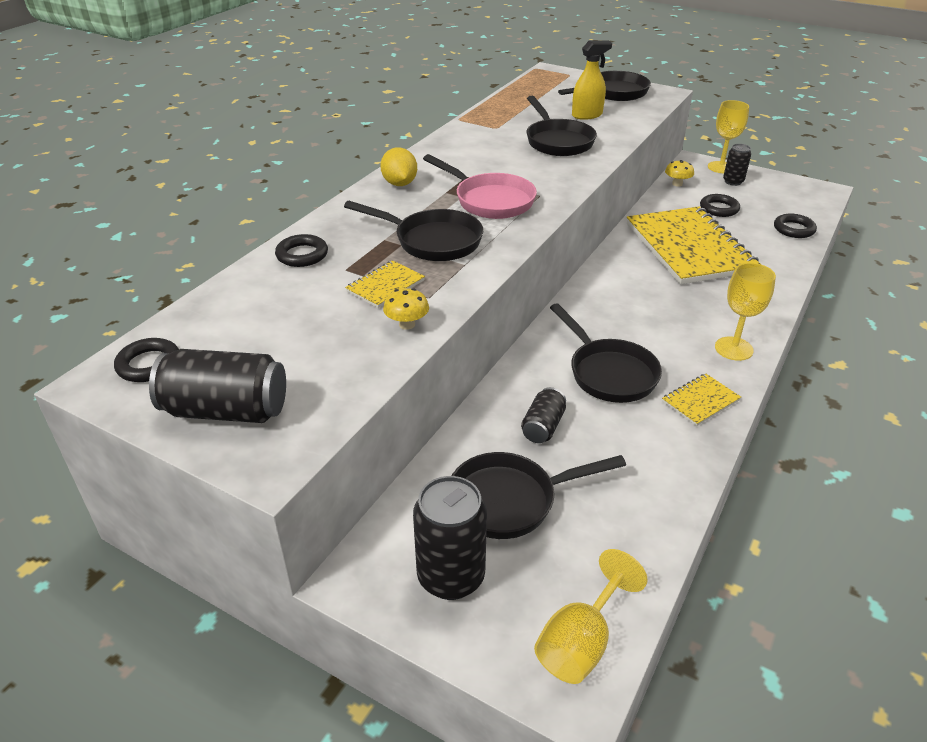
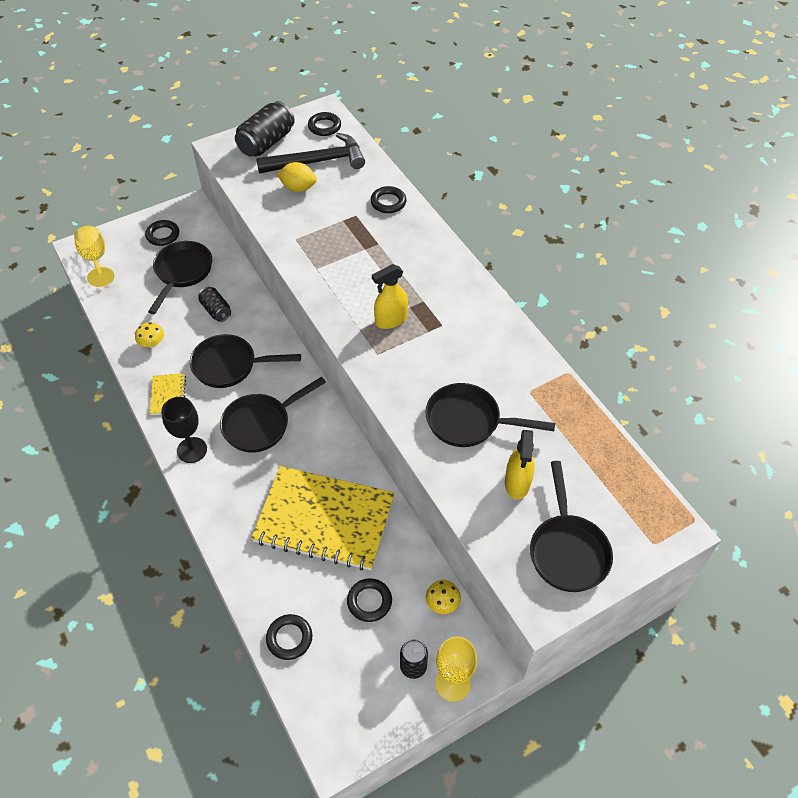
camera: 120 degrees right, 15 degrees up
black pan [344,201,483,261] -> black pan moved to [220,377,326,453]
yellow notebook [345,260,425,308] -> none
yellow lemon [380,147,417,186] -> yellow lemon moved to [277,162,317,192]
yellow mushroom [383,288,429,330] -> yellow mushroom moved to [135,322,164,348]
black can [413,476,487,600] -> black ring [145,220,179,246]
pink pan [423,154,537,219] -> yellow spray bottle [372,264,408,329]
yellow goblet [715,263,776,361] -> black goblet [161,397,207,463]
none -> black hammer [256,133,365,174]

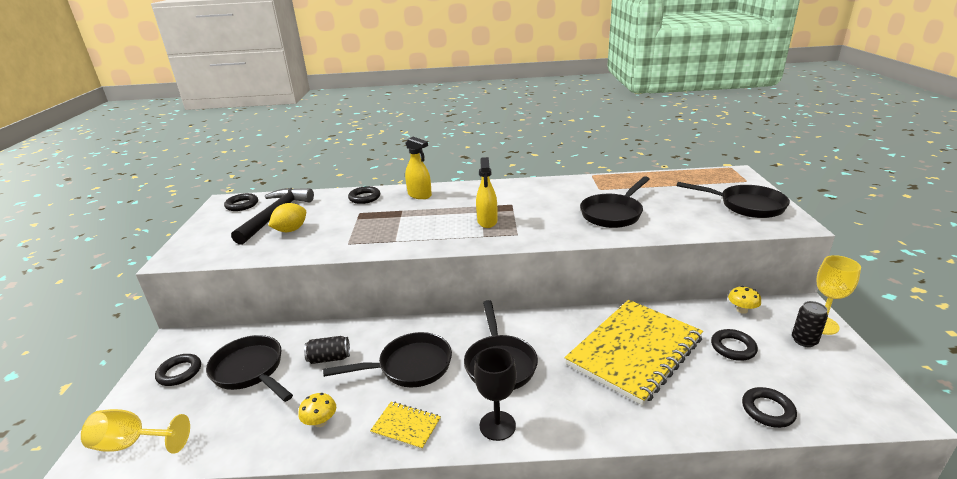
camera: 60 degrees left, 25 degrees down
black pan [190,334,301,388] -> black pan turned 135 degrees counterclockwise [323,332,452,387]
black can [235,101,295,157] -> none
yellow spray bottle [505,430,534,499] -> yellow spray bottle moved to [405,137,432,199]

